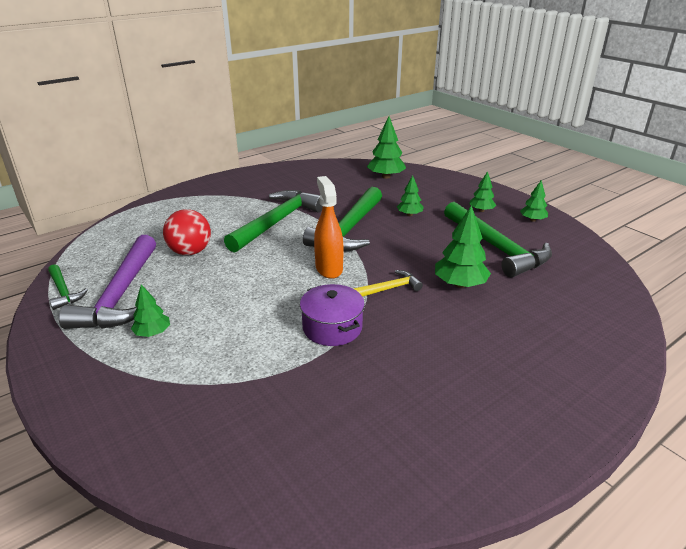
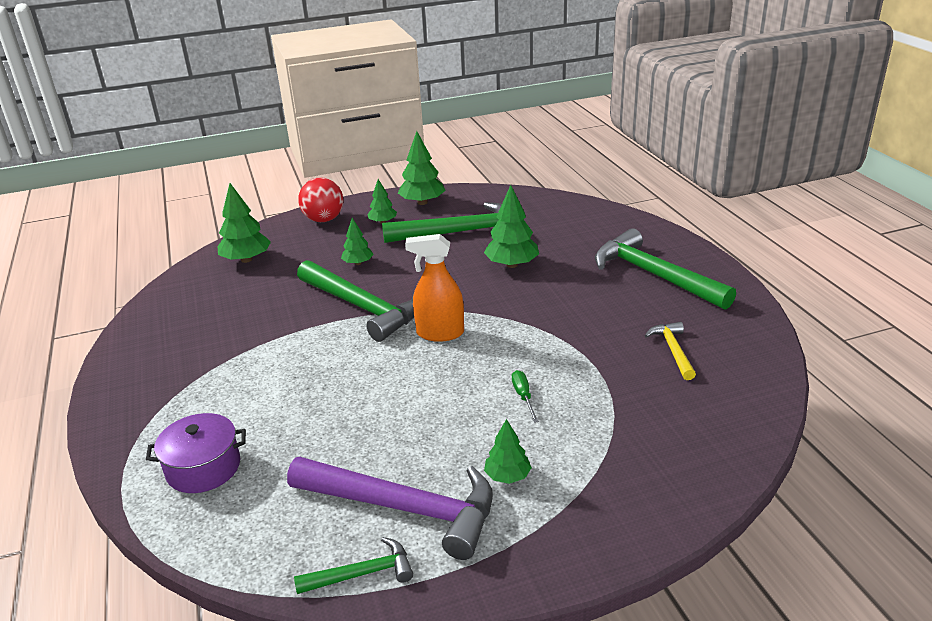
camera: 70 degrees left, 0 degrees up
red ball [163,209,211,255] -> red ball moved to [298,177,343,222]
green hammer [224,190,323,253] -> green hammer moved to [595,228,736,310]
purple pot [300,284,365,346] -> purple pot moved to [146,413,246,493]
yellow hammer [354,270,423,297] -> yellow hammer moved to [645,322,696,380]
green tree [520,180,548,222] -> green tree [398,131,446,205], size x1.66
none -> green screwdriver [512,370,539,423]

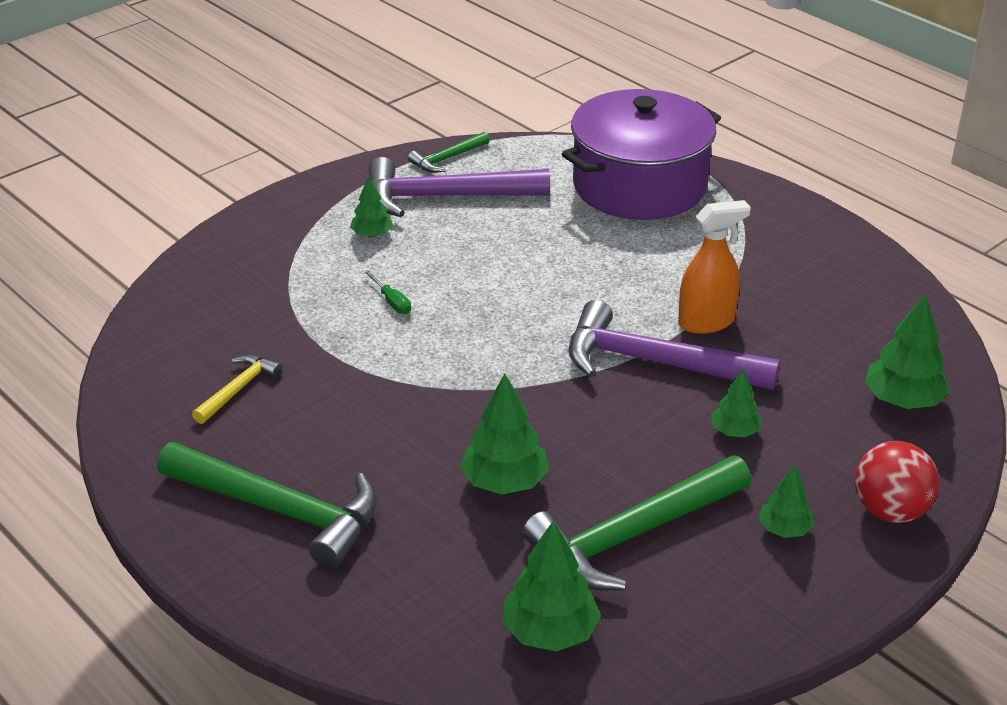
camera: 155 degrees right, 5 degrees up
purple pot [146,413,246,493] -> purple pot [562,89,721,220], size x2.01
green hammer [297,260,414,342] -> purple hammer [569,300,780,390]
green tree [398,131,446,205] -> green tree moved to [502,520,601,651]
orange spray bottle [405,234,464,342] -> orange spray bottle moved to [678,200,751,334]
yellow hammer [645,322,696,380] -> yellow hammer turned 120 degrees counterclockwise [192,355,282,424]

